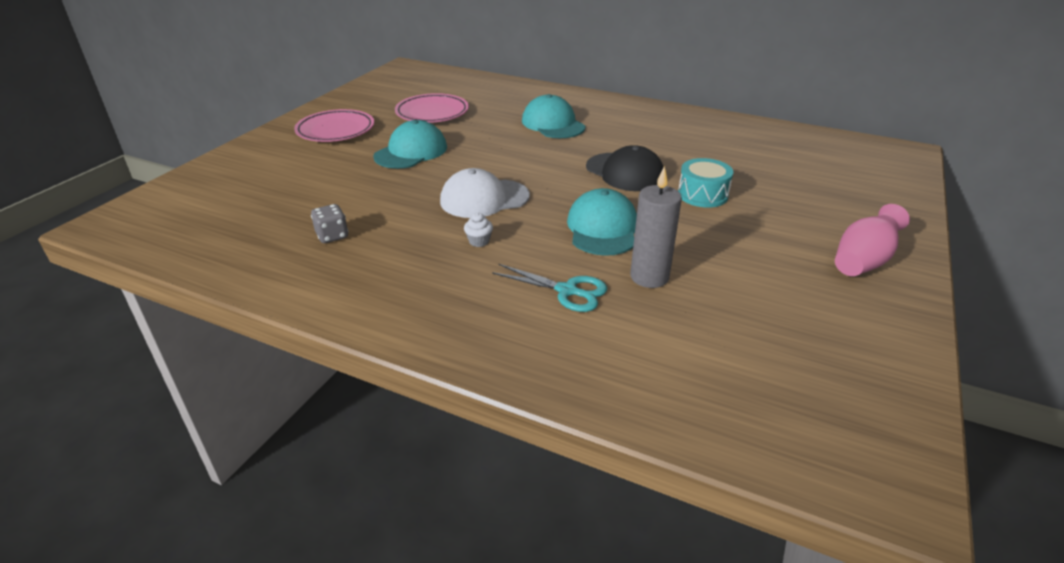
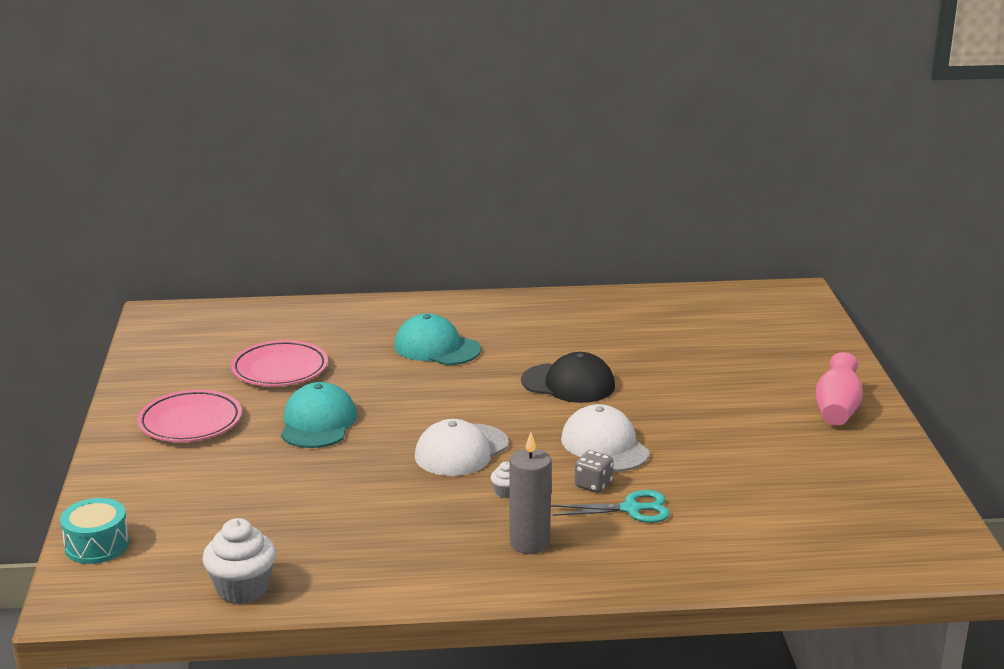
camera: 30 degrees left, 10 degrees down
grey dice [311,204,348,243] -> grey dice moved to [575,450,613,493]
turquoise cap [567,188,637,256] -> white cap [561,404,650,472]
grey candle [630,166,682,288] -> grey candle moved to [509,432,552,554]
turquoise drum [678,158,733,208] -> turquoise drum moved to [60,498,129,564]
none -> white cupcake [202,518,276,604]

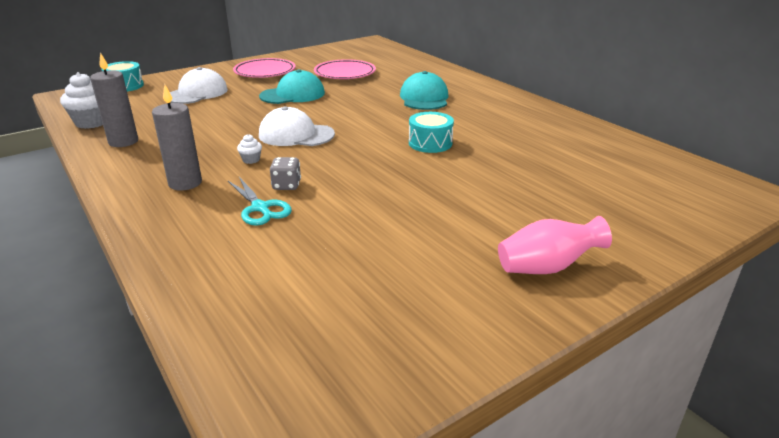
camera: 60 degrees right, 5 degrees up
black cap [521,352,615,403] -> turquoise drum [409,112,454,153]
white cap [561,404,650,472] -> white cap moved to [170,67,228,104]
none -> grey candle [90,53,138,147]

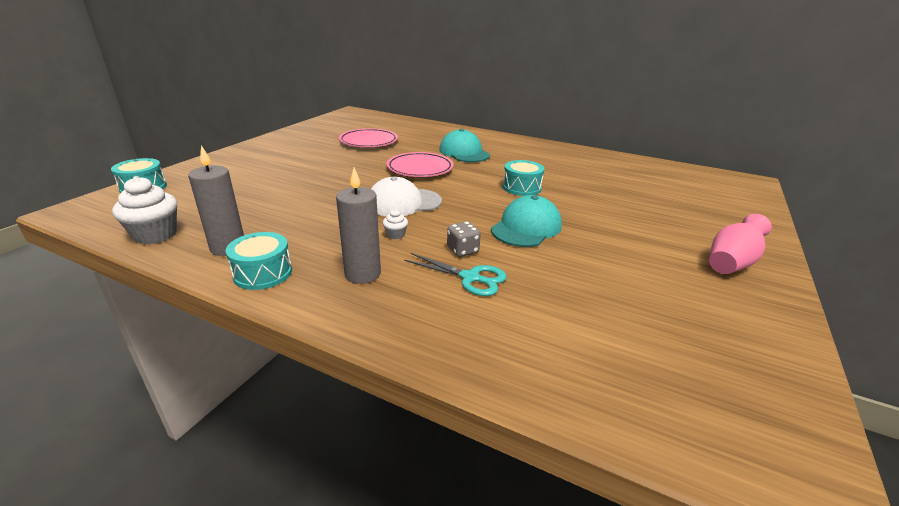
camera: 30 degrees left, 0 degrees up
white cap [170,67,228,104] -> none
pink plate [233,58,295,78] -> pink plate moved to [386,152,454,177]
turquoise cap [259,69,325,104] -> turquoise cap moved to [491,195,562,247]
none -> turquoise drum [225,232,292,290]

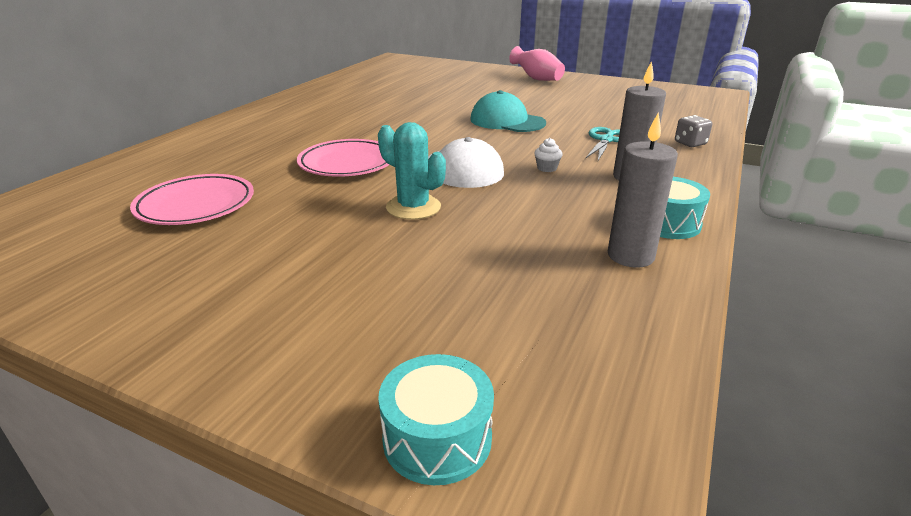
camera: 90 degrees left, 0 degrees up
white cupcake [112,176,177,244] -> none
turquoise cap [439,129,490,162] -> none
grey dice [447,221,481,257] -> grey dice moved to [675,115,712,147]
turquoise drum [503,160,544,196] -> none
none -> turquoise cactus [378,122,446,220]

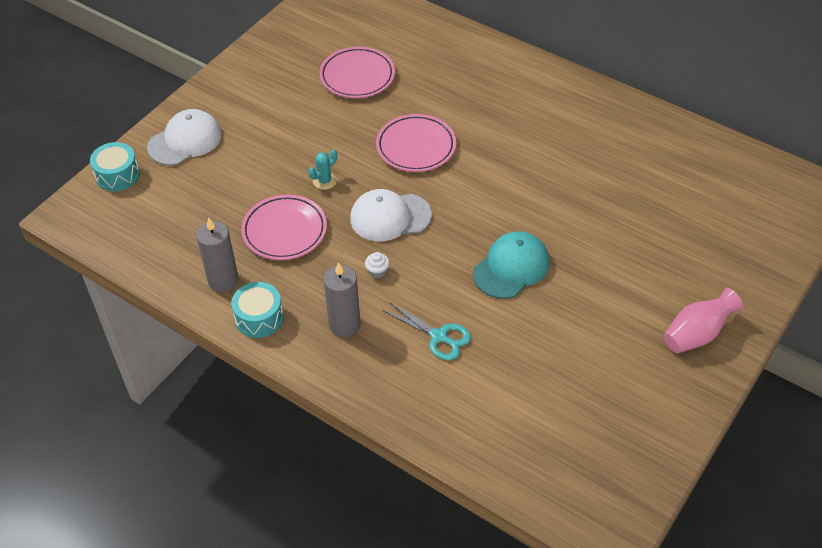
camera: 100 degrees right, 20 degrees up
turquoise cactus [378,122,446,220] -> turquoise cactus [308,149,337,190], size x0.61
grey dice [675,115,712,147] -> none
none -> white cap [147,109,222,166]
none -> pink plate [241,195,327,260]

